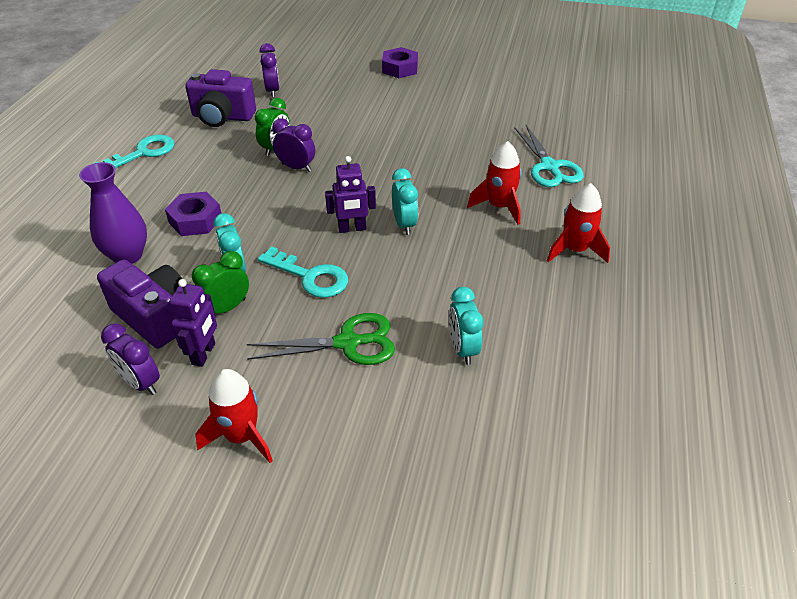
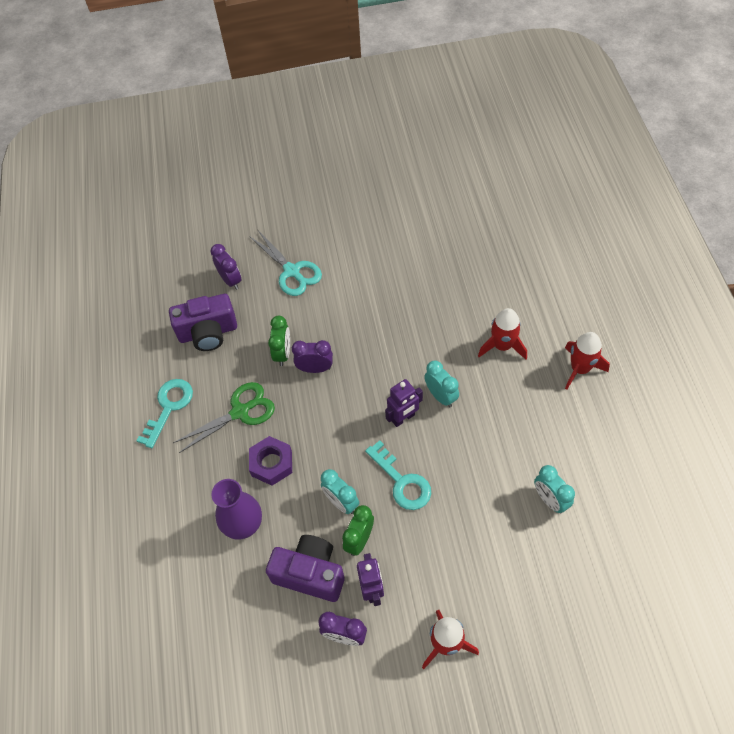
camera: 20 degrees left, 15 degrees up
green scissors [247,313,395,365] -> green scissors moved to [173,382,275,453]
turquoise key [258,247,348,298] -> turquoise key turned 45 degrees clockwise [365,440,431,510]
purple nut [382,47,418,78] -> none
turquoise scissors [514,125,584,187] -> turquoise scissors moved to [249,229,322,296]

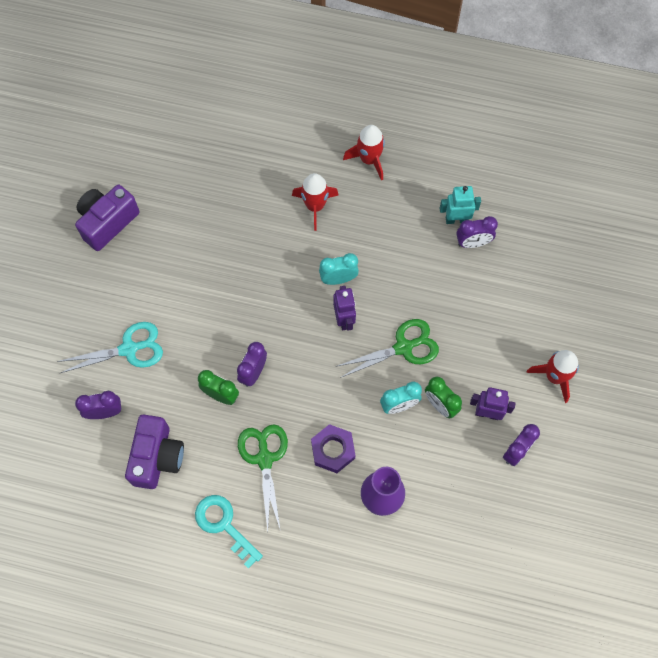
camera: 70 degrees left, 10 degrees up
purple camera [266,535,345,602] -> purple camera moved to [75,185,139,251]
turquoise key [365,440,431,510] -> green scissors [335,319,439,378]
turquoise clock [534,465,575,513] -> purple clock [456,216,498,248]
none -> turquoise robot [440,186,481,224]

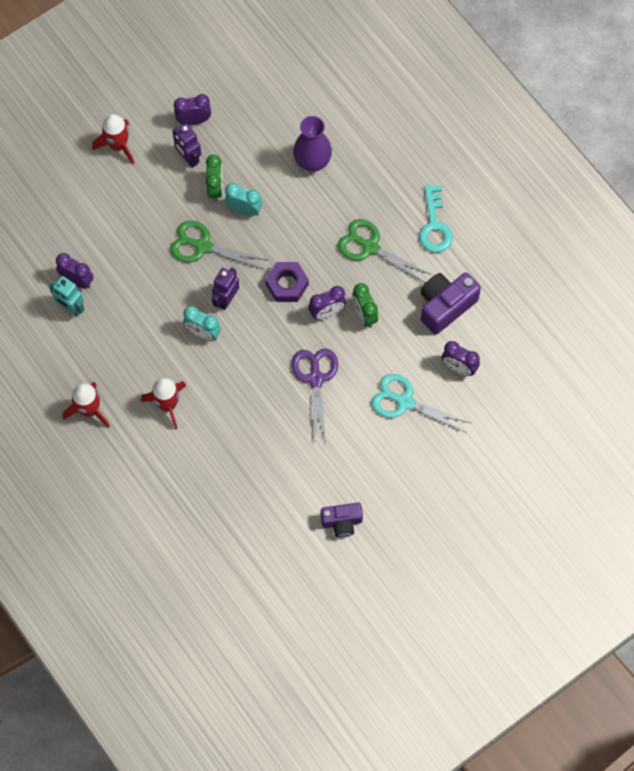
camera: 140 degrees left, 0 degrees up
purple camera [75,185,139,251] -> purple camera [321,503,363,538], size x0.65
green scissors [238,424,288,532] -> green scissors turned 90 degrees clockwise [337,219,431,283]
purple nut [311,424,356,473] -> purple nut moved to [265,262,309,302]
none -> purple scissors [291,348,338,442]

